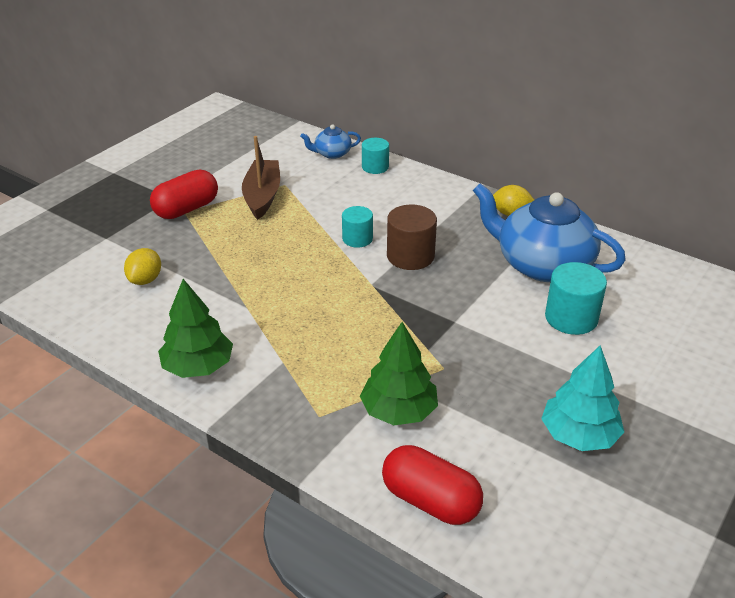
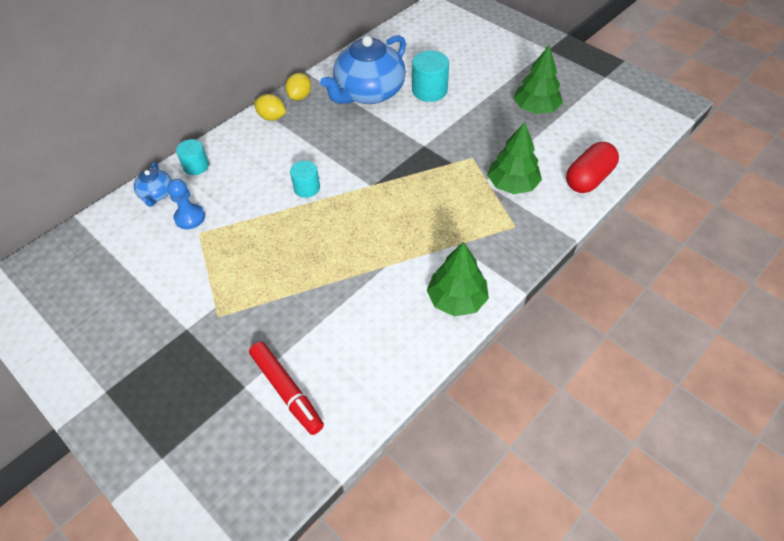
camera: 80 degrees left, 15 degrees up
yellow lemon [124,248,161,285] -> yellow lemon moved to [254,94,286,121]
red capsule [150,169,218,219] -> none
brown boat [242,136,280,220] -> none
brown cylinder [387,204,437,270] -> none
turquoise tree [541,346,624,451] -> green tree [514,45,563,114]
none -> blue pawn [167,179,205,229]
none -> red marker [249,342,324,435]

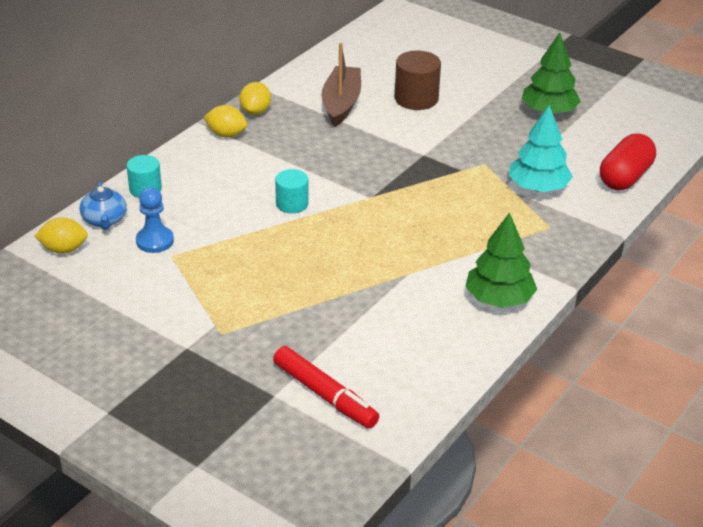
camera: 10 degrees left, 15 degrees down
blue teapot [320,35,406,104] -> brown boat [321,43,361,127]
turquoise cylinder [412,51,449,102] -> brown cylinder [395,50,441,110]
green tree [487,122,542,194] -> turquoise tree [509,105,573,192]
none -> yellow lemon [34,217,88,254]

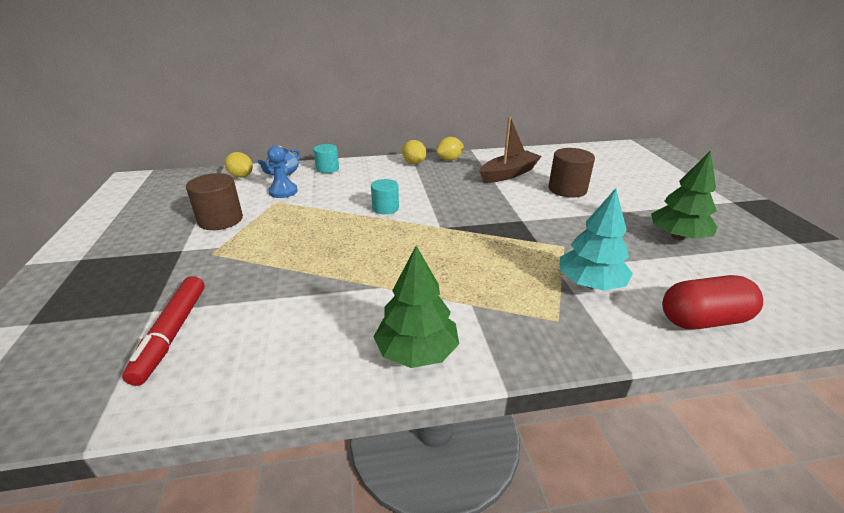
camera: 45 degrees right, 5 degrees down
none -> brown cylinder [186,173,243,230]

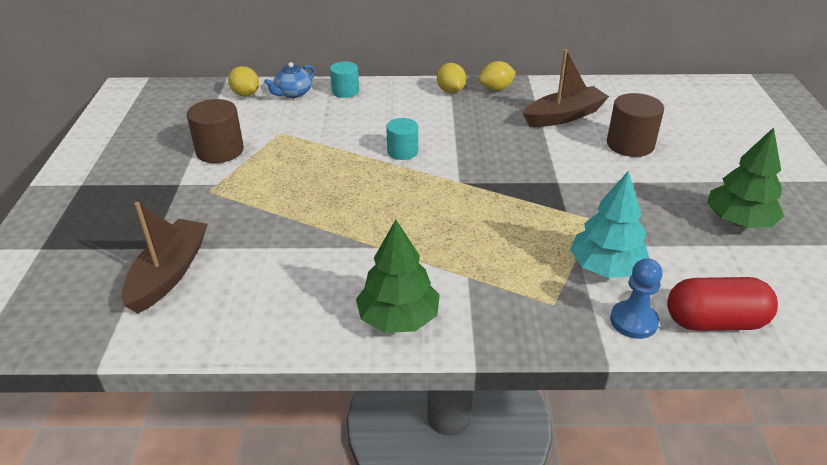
camera: 10 degrees right, 5 degrees up
red marker [122,276,205,386] -> brown boat [121,202,208,313]
blue pawn [267,146,298,198] -> blue pawn moved to [610,258,663,339]

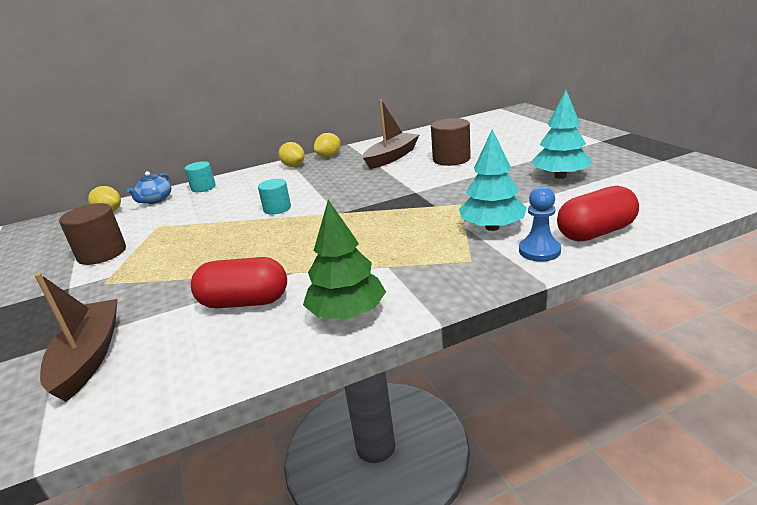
camera: 20 degrees left, 10 degrees down
green tree [707,127,784,228] -> turquoise tree [532,91,591,179]
none -> red capsule [191,257,287,308]

